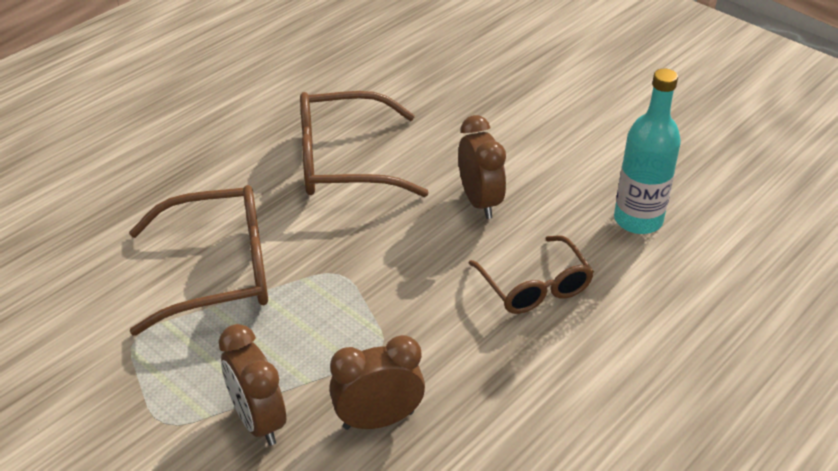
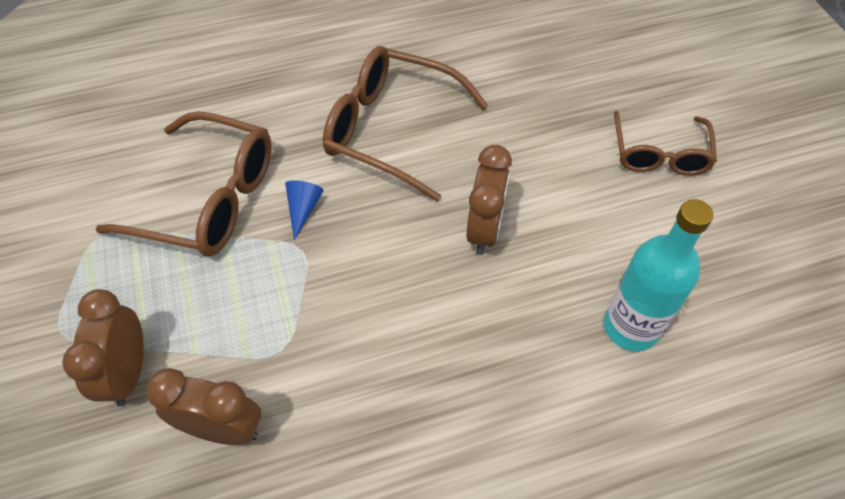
camera: 30 degrees right, 15 degrees up
brown glasses [469,235,594,314] -> brown glasses moved to [614,111,717,176]
none -> blue cone [285,180,323,240]

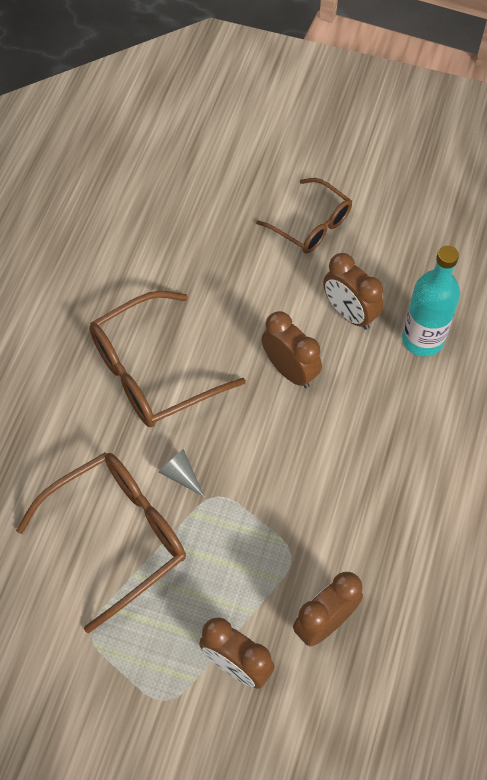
camera: 55 degrees left, 5 degrees up
blue cone [285,180,323,240] -> grey cone [159,449,204,497]
none -> brown clock [323,253,383,330]

